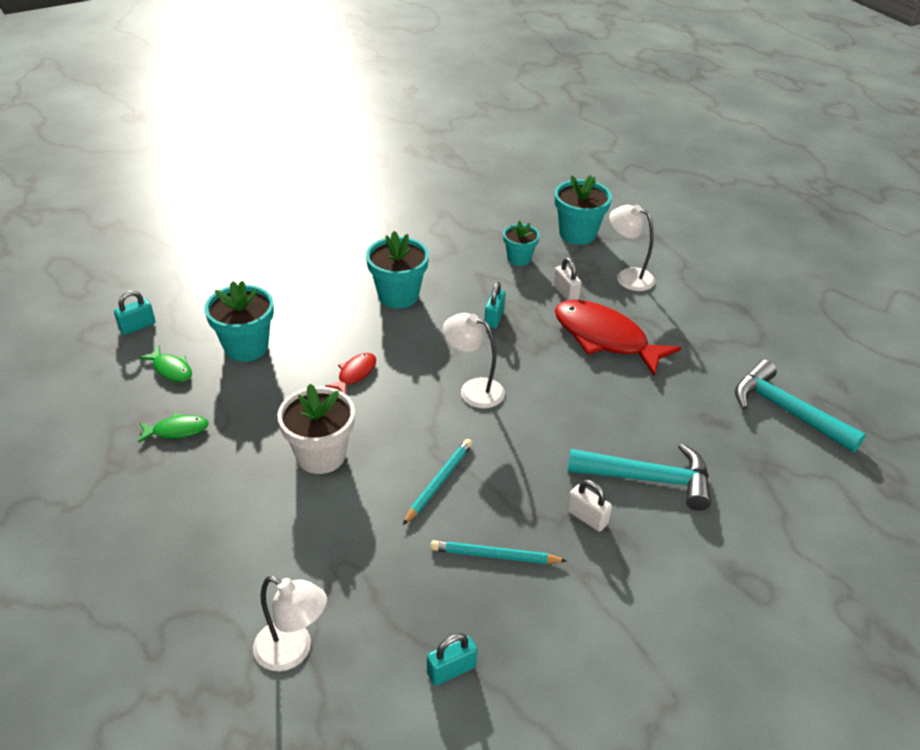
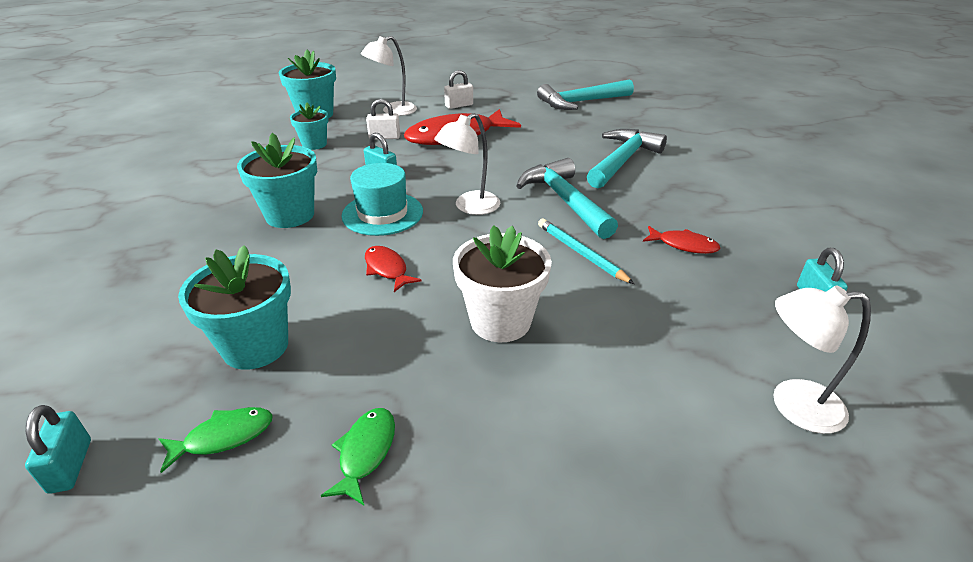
camera: 65 degrees left, 5 degrees down
white lamp [253,576,327,671] -> white lamp turned 135 degrees counterclockwise [773,286,871,434]
turquoise pencil [430,540,567,564] -> red fish [643,226,720,254]
white padlock [567,480,612,532] -> white padlock moved to [444,70,473,109]
none -> turquoise hat [341,163,423,236]
none -> turquoise hammer [516,158,618,239]

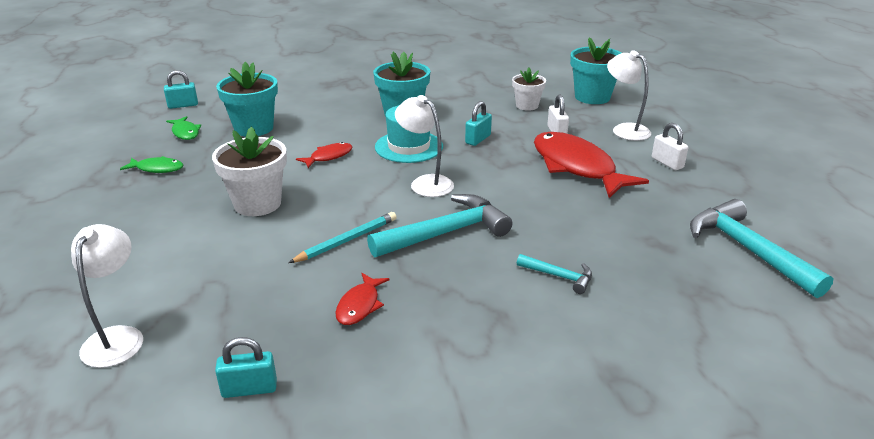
camera: 85 degrees right, 5 degrees down
turquoise flower pot [290,103,329,150] -> white flower pot [512,68,546,111]
turquoise hammer [587,129,667,188] -> turquoise hammer [517,254,592,294], size x0.50

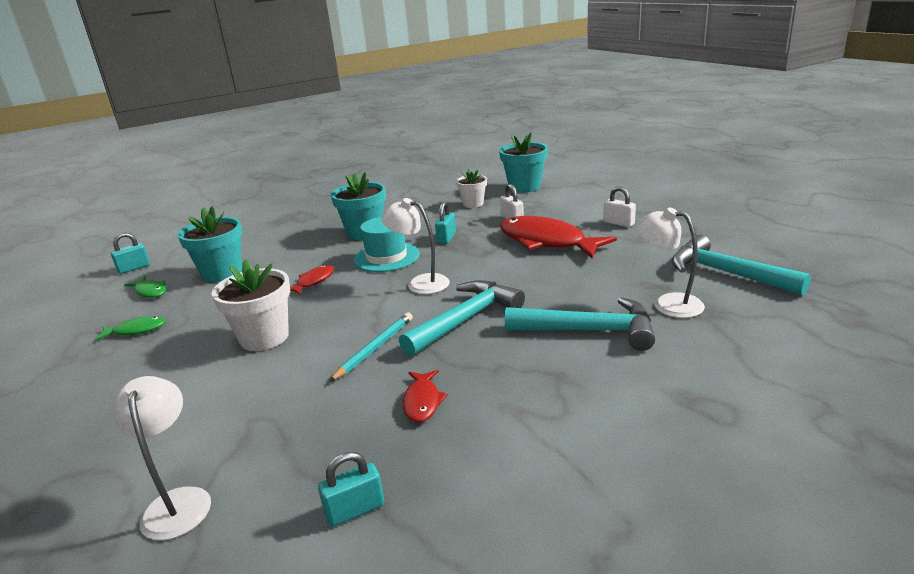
camera: 15 degrees left, 5 degrees down
turquoise hammer [517,254,592,294] -> turquoise hammer [505,297,655,351], size x2.01
white lamp [607,50,651,141] -> white lamp moved to [637,207,705,318]

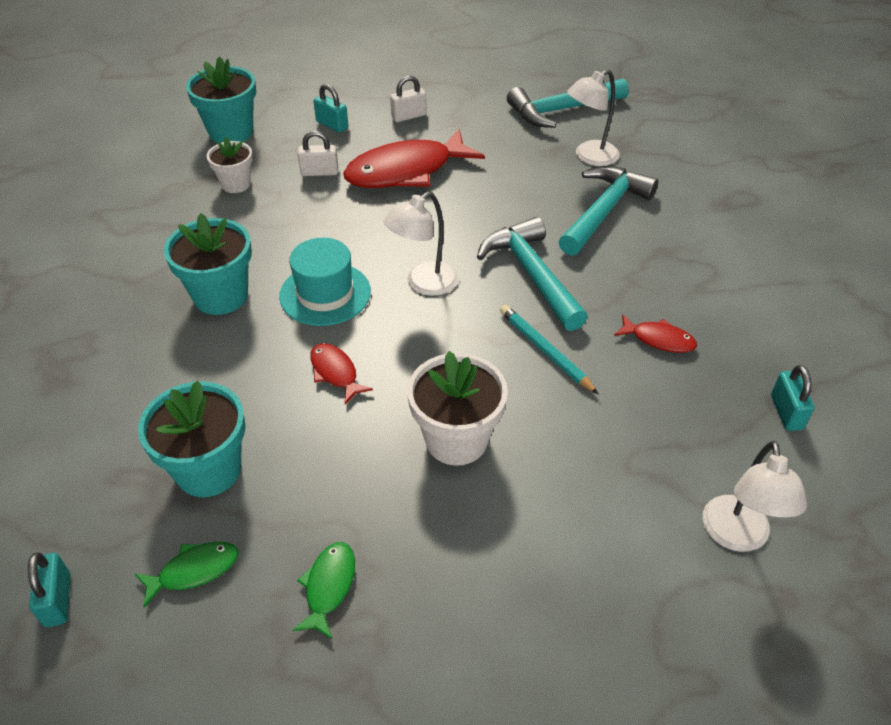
camera: 70 degrees left, 20 degrees up
white lamp [114,376,211,540] -> white lamp turned 90 degrees counterclockwise [703,441,807,552]
turquoise padlock [435,202,456,244] -> turquoise padlock moved to [314,84,348,133]

